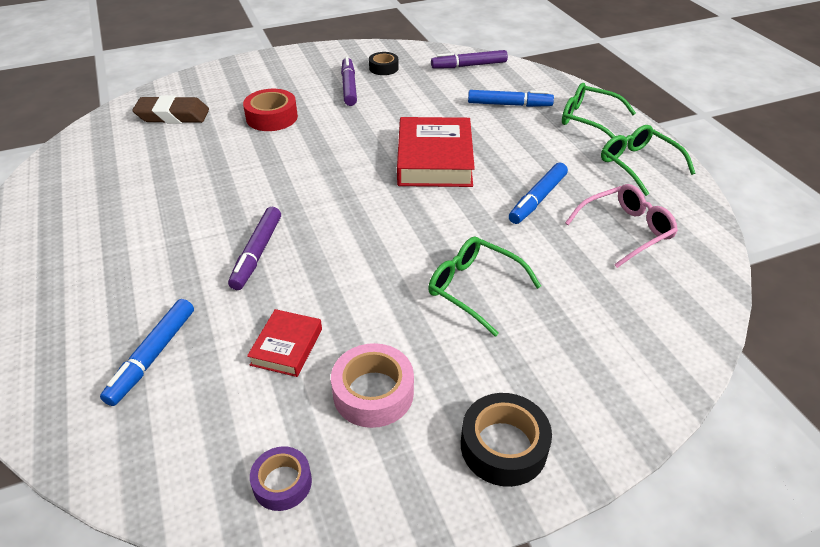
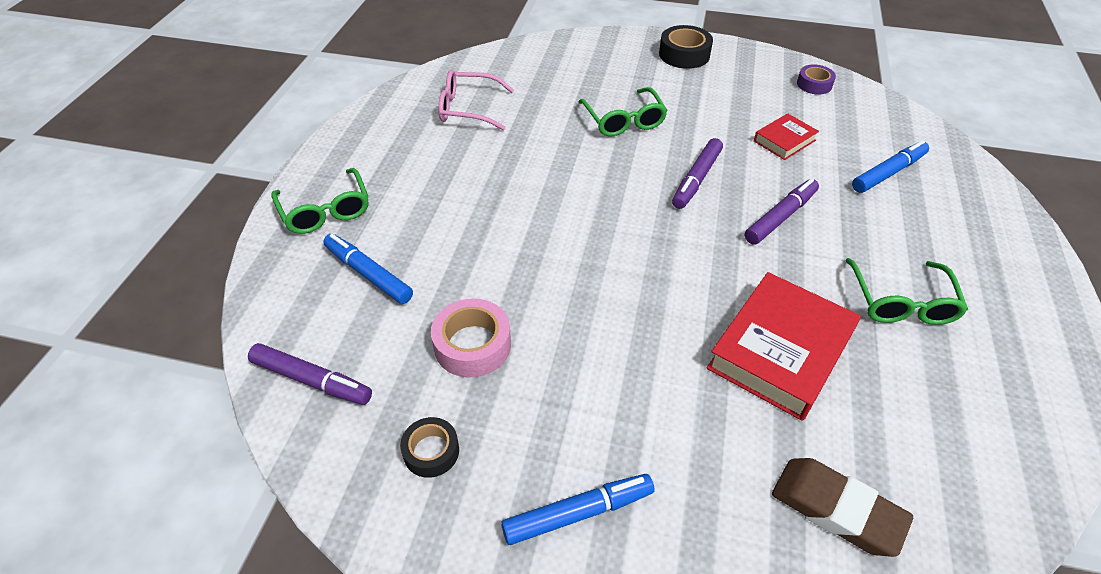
camera: 145 degrees left, 5 degrees up
red tape [243,89,298,131] -> none
pink tape [331,343,414,428] -> pink tape moved to [431,298,511,378]
purple marker [341,57,357,106] -> purple marker moved to [672,138,723,209]
red book [397,117,475,187] -> red book moved to [707,272,861,421]
blue marker [509,163,568,224] -> blue marker moved to [501,474,654,545]
green glasses [601,125,695,196] -> green glasses moved to [846,258,968,325]

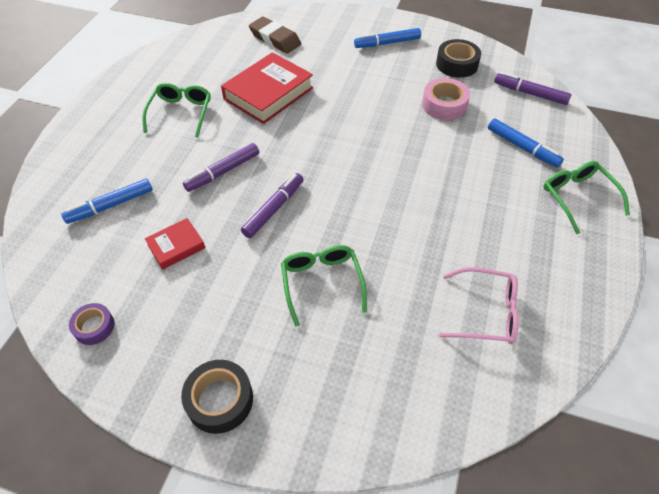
camera: 175 degrees left, 5 degrees up
black tape [400,417,459,478] -> black tape [436,39,481,78], size x1.55

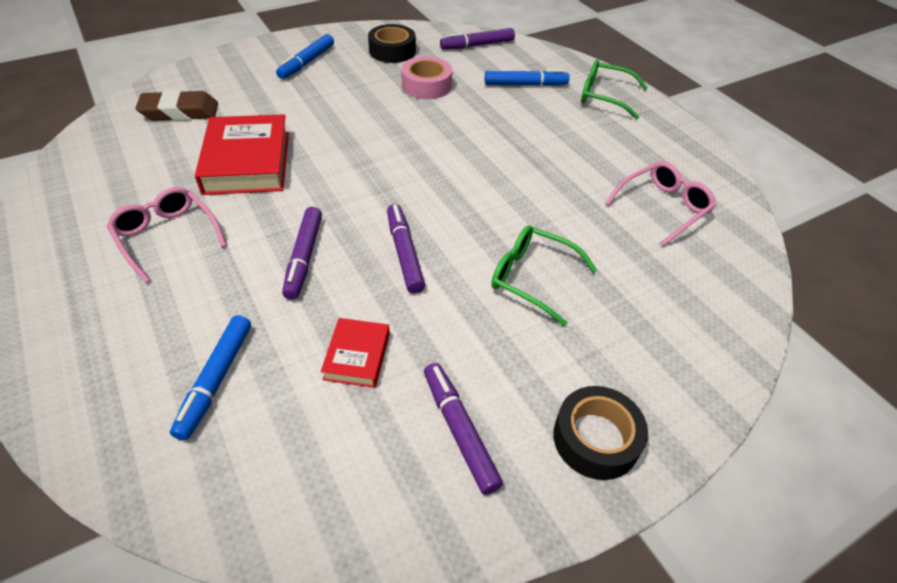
camera: 50 degrees left, 5 degrees down
purple tape [69,303,115,345] -> none
green glasses [142,83,211,138] -> pink glasses [107,187,227,283]
none -> purple marker [424,363,503,495]

